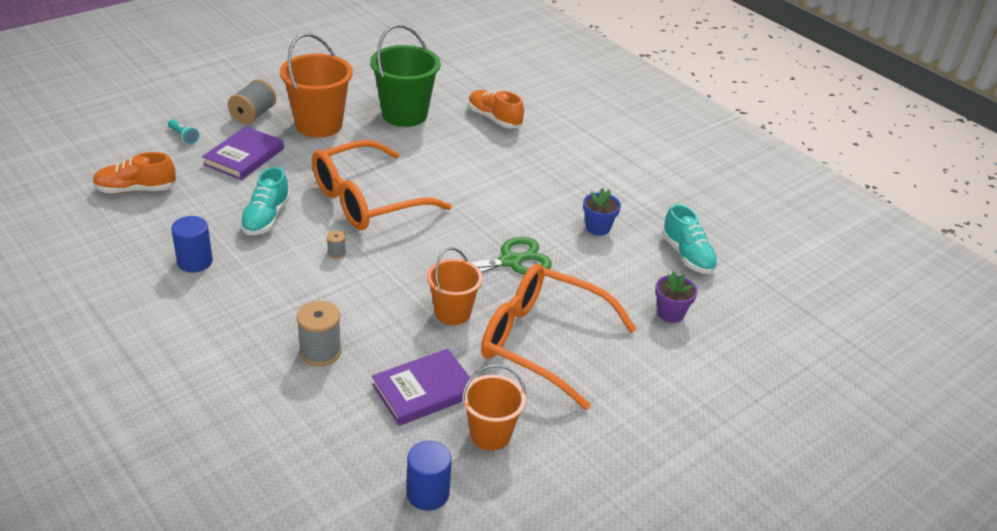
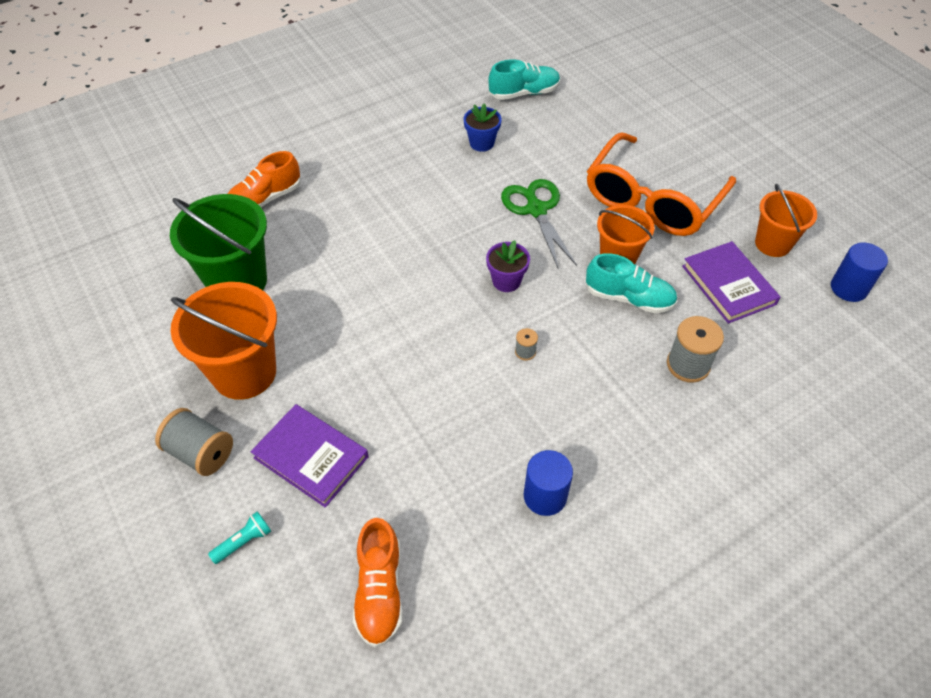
camera: 80 degrees left, 15 degrees up
turquoise shoe [240,167,290,235] -> turquoise shoe moved to [585,253,677,313]
orange glasses [312,140,452,230] -> none
purple flower pot [655,271,698,323] -> purple flower pot moved to [486,240,530,292]

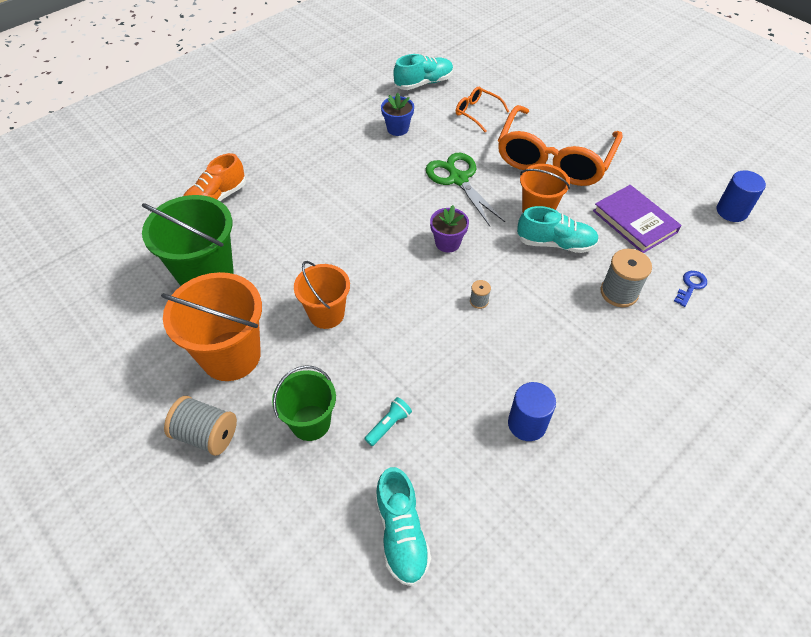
camera: 10 degrees left, 0 degrees up
turquoise flashlight [208,511,271,564] -> turquoise flashlight moved to [364,397,412,446]
purple book [251,404,369,508] -> green bucket [272,365,336,441]
orange shoe [353,518,403,648] -> turquoise shoe [375,467,431,586]
orange bucket [755,184,817,257] -> orange bucket moved to [294,261,350,329]
none -> orange glasses [456,87,509,132]
none -> blue key [674,271,707,307]

